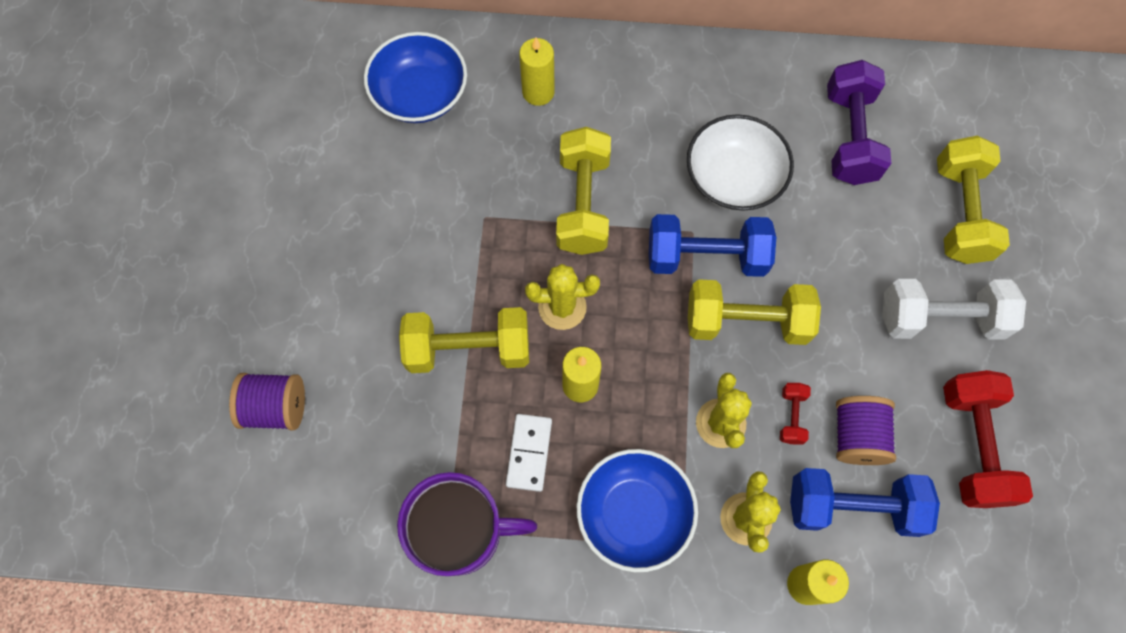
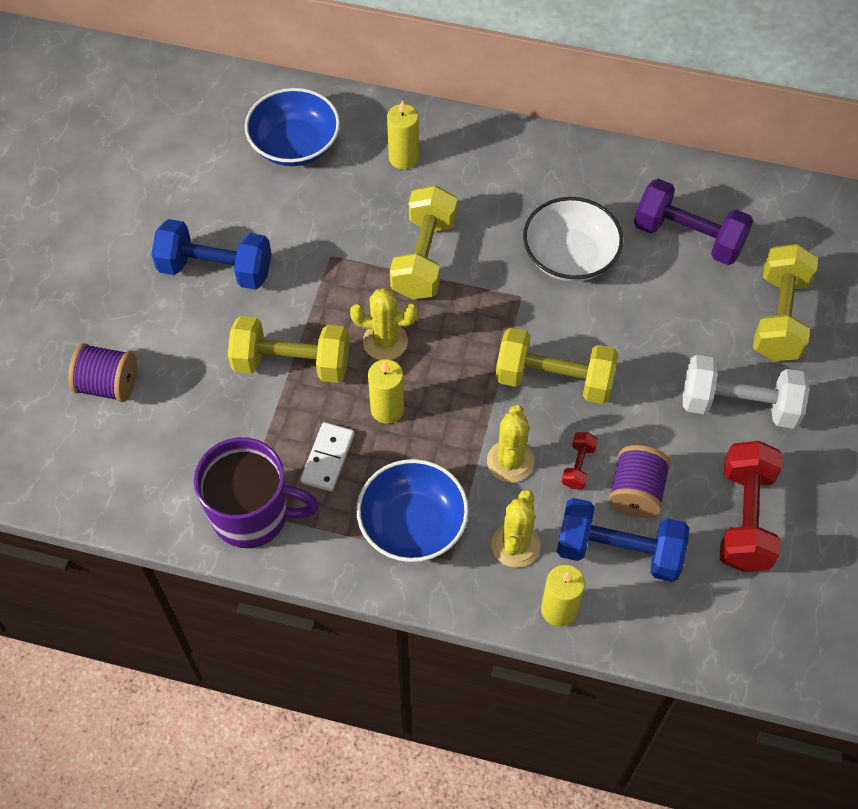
camera: 10 degrees right, 10 degrees down
blue dumbbell [649,214,776,277] -> blue dumbbell moved to [151,219,271,290]
purple dumbbell [827,60,892,185] -> purple dumbbell turned 75 degrees counterclockwise [634,179,753,265]

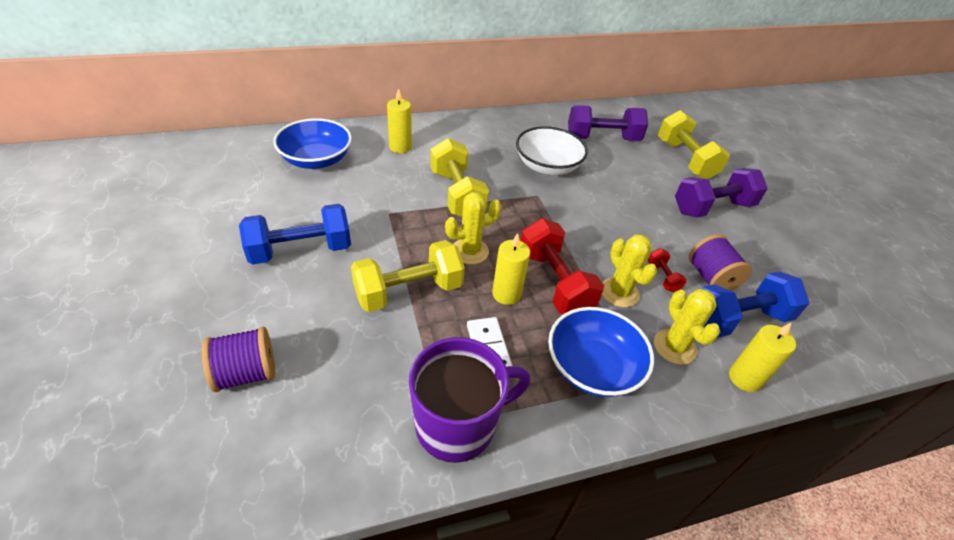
camera: 35 degrees left, 15 degrees down
yellow dumbbell [495,328,618,404] -> none
white dumbbell [683,355,810,429] -> purple dumbbell [675,168,768,218]
red dumbbell [720,441,783,572] -> red dumbbell moved to [520,219,604,314]

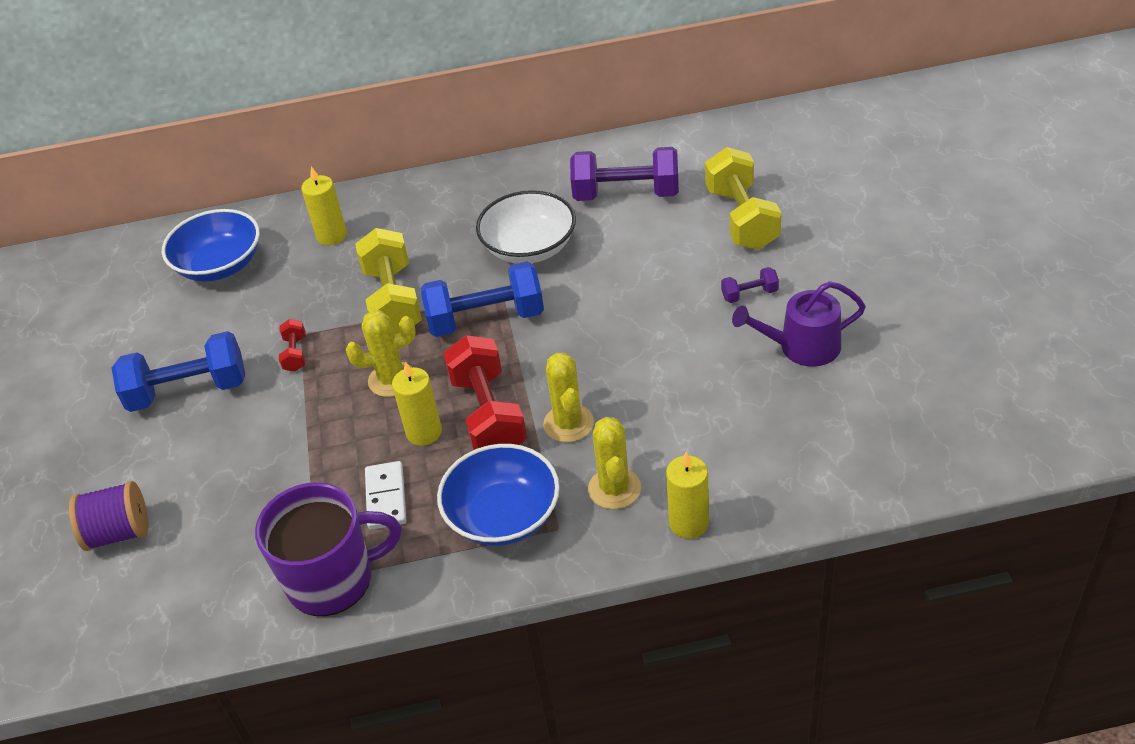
camera: 15 degrees right, 0 degrees up
yellow dumbbell [351,240,465,312] -> none
red dumbbell [648,248,687,292] -> red dumbbell moved to [279,319,305,372]
purple dumbbell [675,168,768,218] -> purple dumbbell [721,267,779,303], size x0.46
purple spool [689,234,752,291] -> none
blue dumbbell [701,271,809,337] -> blue dumbbell moved to [421,261,544,337]
none -> purple watering can [732,281,866,367]

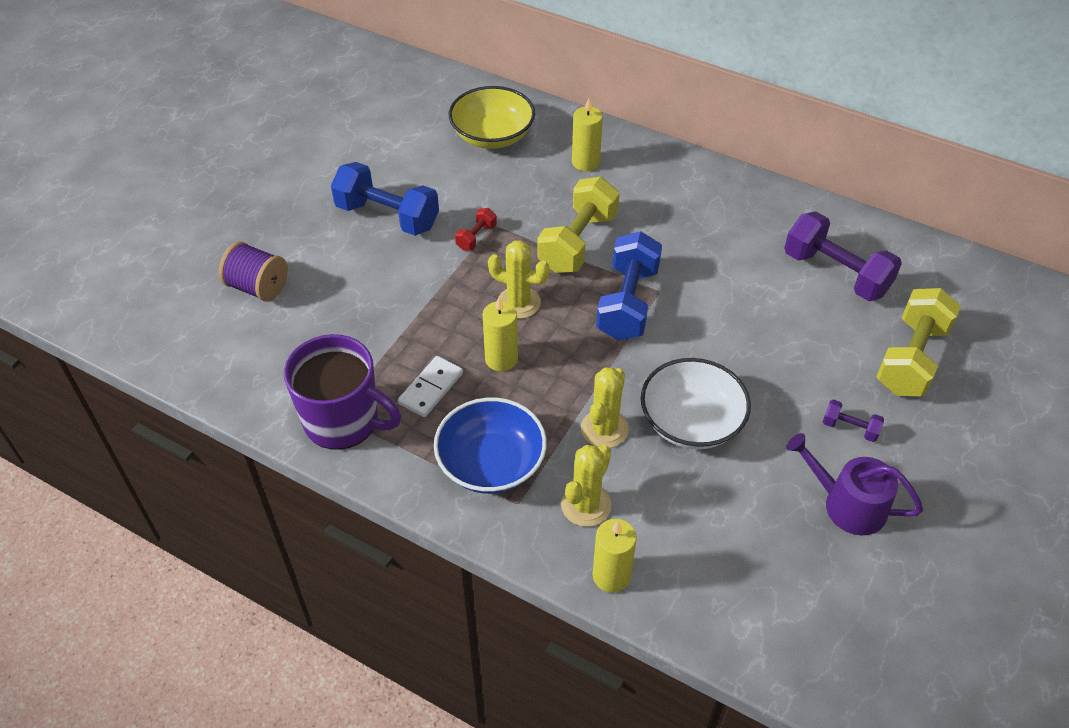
camera: 35 degrees right, 5 degrees up
blue bowl [162,209,260,282] -> yellow bowl [449,86,535,149]
blue dumbbell [421,261,544,337] -> blue dumbbell turned 75 degrees clockwise [596,231,662,340]
red dumbbell [443,335,527,450] -> none
white bowl [476,190,576,264] -> white bowl moved to [641,358,751,449]

